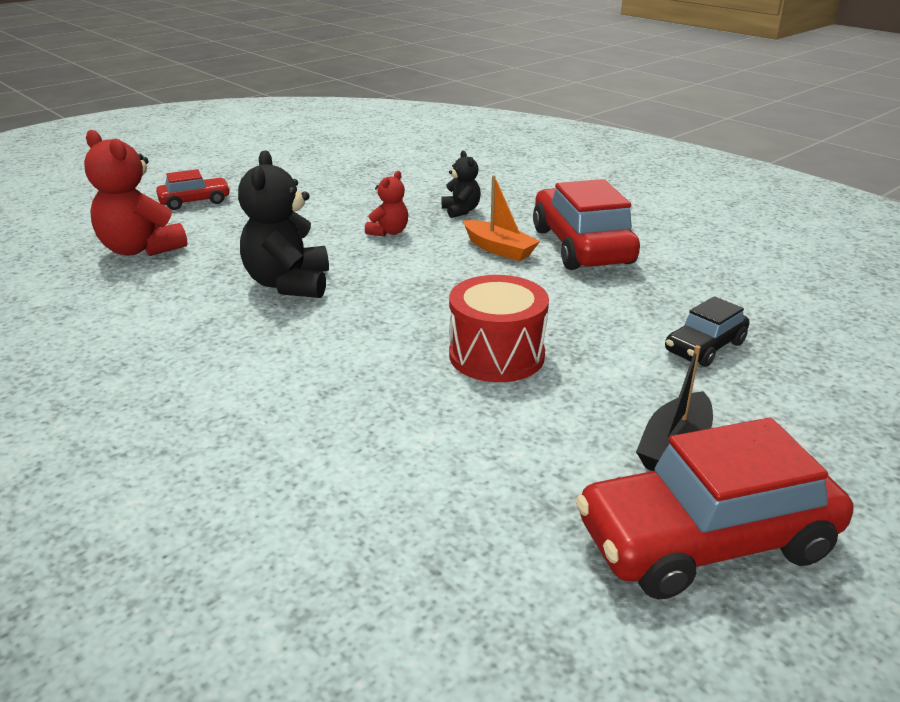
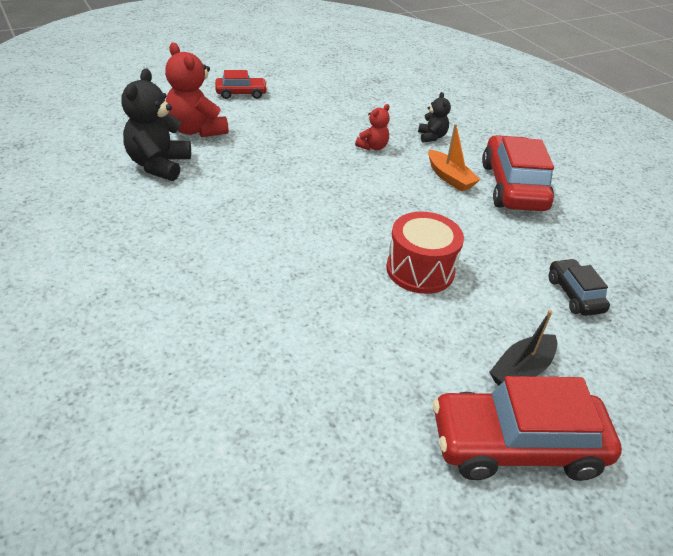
camera: 10 degrees right, 10 degrees up
black teddy bear [238,150,329,298] -> black teddy bear moved to [121,68,191,181]
black car [665,296,749,367] -> black car turned 105 degrees clockwise [549,259,610,316]

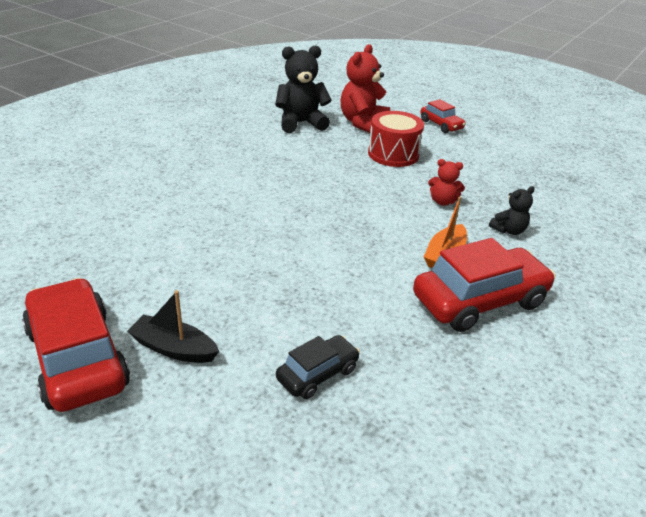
camera: 65 degrees right, 5 degrees down
red drum [386,211,464,294] -> red drum moved to [368,111,424,167]

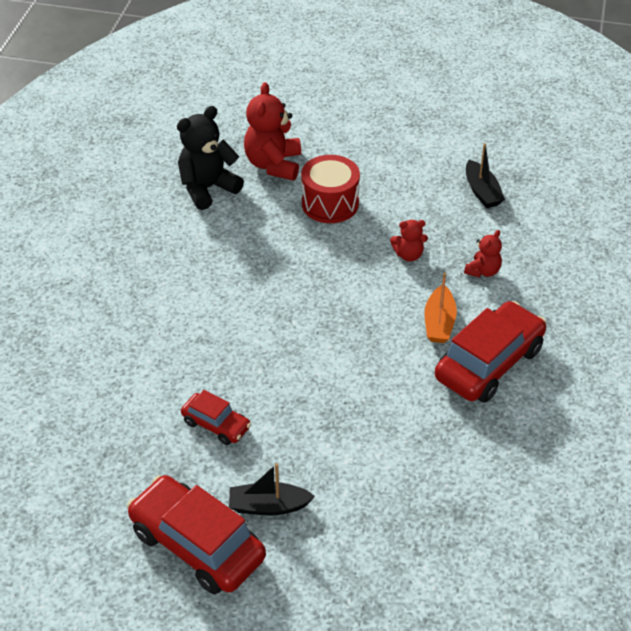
camera: 20 degrees left, 10 degrees up
black car [276,335,360,399] -> none
red car [420,99,466,133] -> red car moved to [181,390,251,445]
black teddy bear [489,186,535,235] -> red teddy bear [464,230,502,278]
none -> black boat [466,143,505,208]

